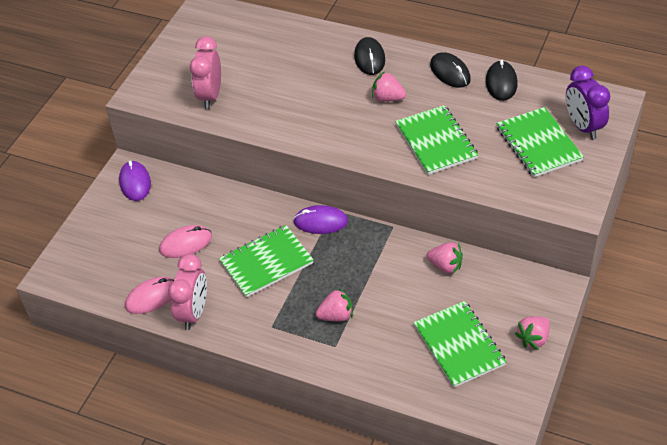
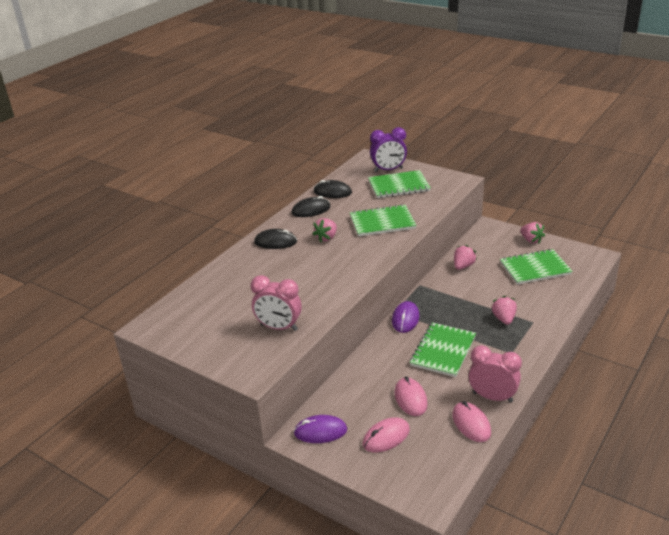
camera: 80 degrees left, 15 degrees down
green notebook [219,225,314,297] -> green notebook turned 45 degrees clockwise [410,322,476,377]
none -> pink mouse [363,418,410,452]

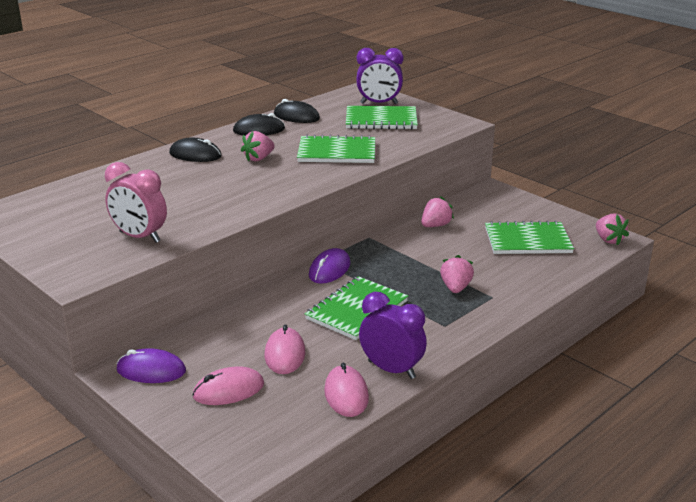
camera: 10 degrees right, 5 degrees down
pink clock [469,345,522,403] -> purple clock [359,292,427,379]
pink strawberry [520,222,545,244] -> pink strawberry moved to [596,214,629,245]

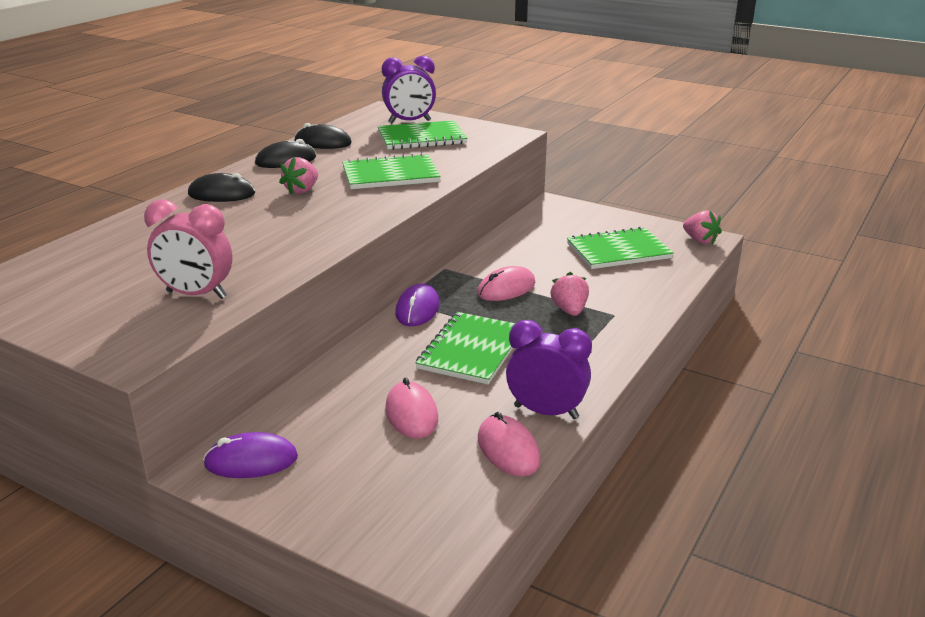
camera: 15 degrees left, 0 degrees up
pink mouse [193,366,264,405] -> pink mouse moved to [477,266,535,301]
pink strawberry [421,196,454,227] -> none

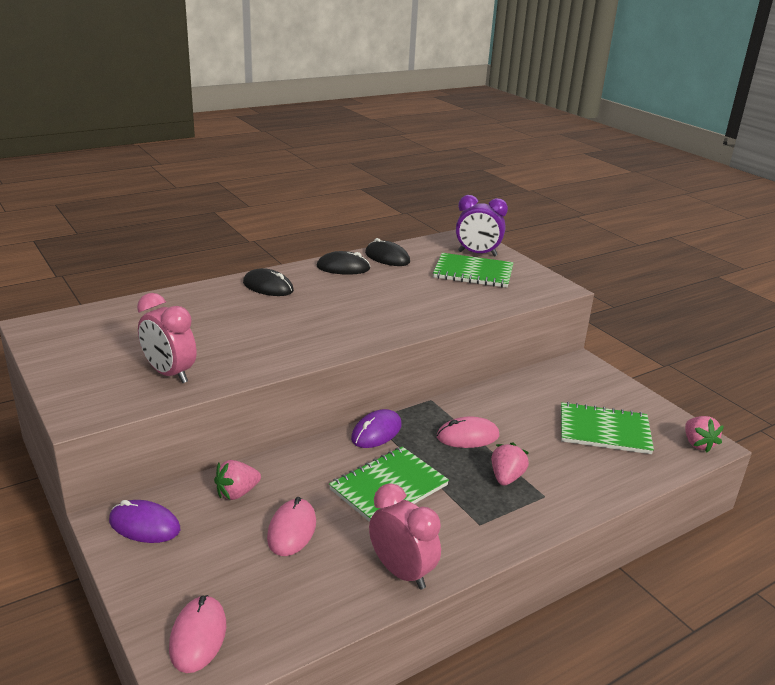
camera: 25 degrees right, 0 degrees up
pink strawberry [279,157,318,195] -> pink strawberry moved to [214,460,261,500]
green notebook [342,153,441,189] -> none
pink mouse [478,412,541,476] -> pink mouse moved to [169,595,226,673]
purple clock [506,320,592,419] -> pink clock [369,483,441,590]

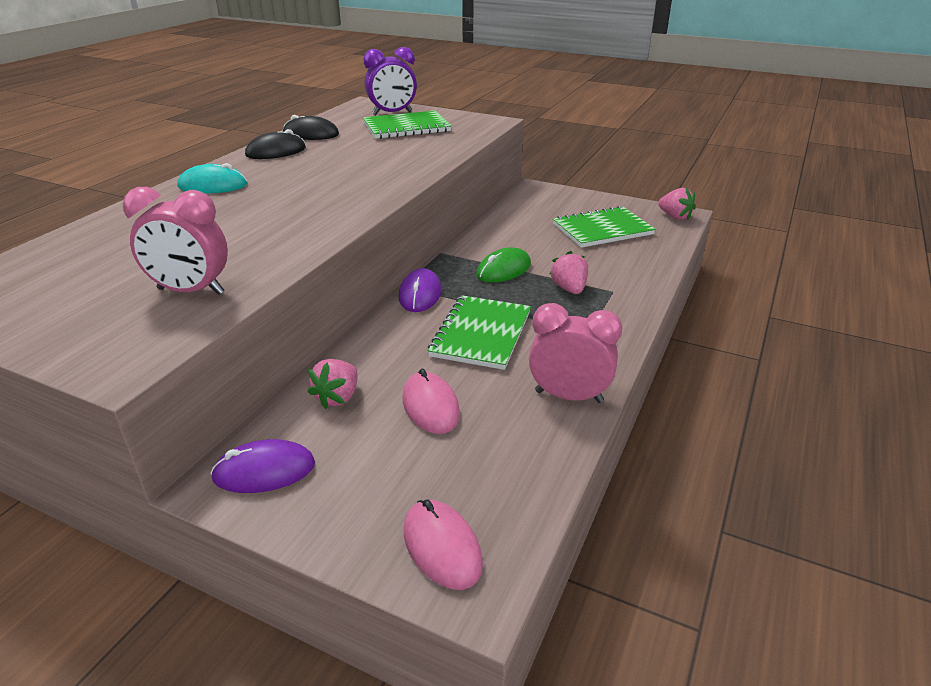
camera: 30 degrees left, 5 degrees up
black mouse [243,268,294,296] -> turquoise mouse [178,163,247,193]
pink mouse [437,416,500,448] -> green mouse [476,247,531,283]

